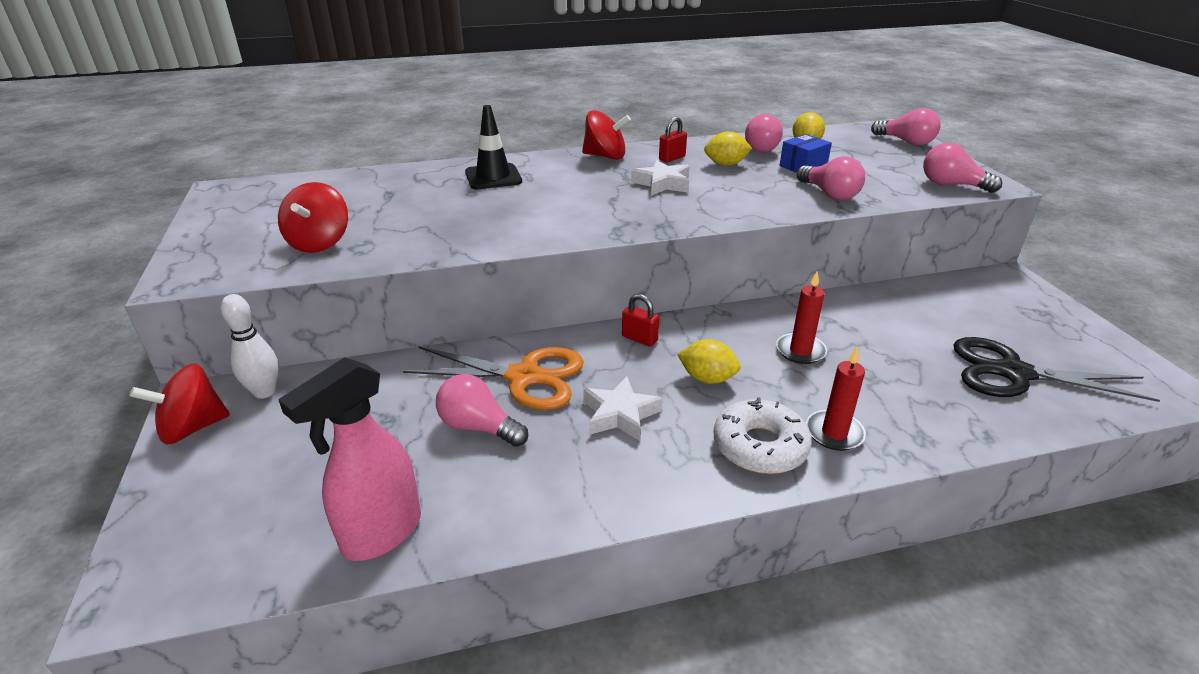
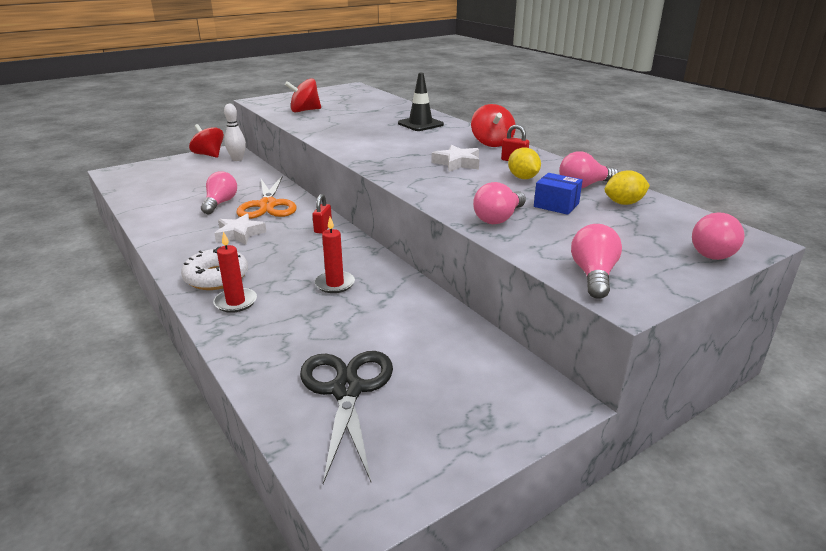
camera: 70 degrees right, 5 degrees down
pink spray bottle [278,357,421,561] -> none
yellow lemon [678,339,741,384] -> none

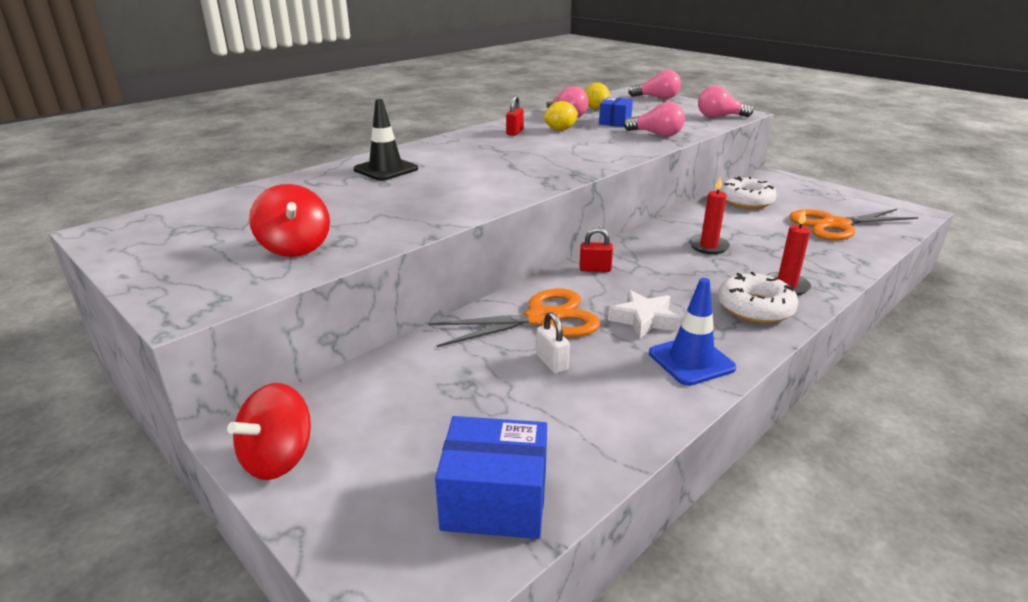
camera: 100 degrees left, 0 degrees up
pink light bulb [201,171,237,214] -> white padlock [536,312,570,374]
white bowling pin [224,104,246,161] -> none
black scissors [300,351,393,484] -> orange scissors [789,209,918,240]
white star [431,145,479,172] -> none
red spinning top [471,104,516,147] -> none
none -> blue box [435,416,547,539]
none -> blue traffic cone [649,278,736,386]
none -> white donut [719,176,777,209]

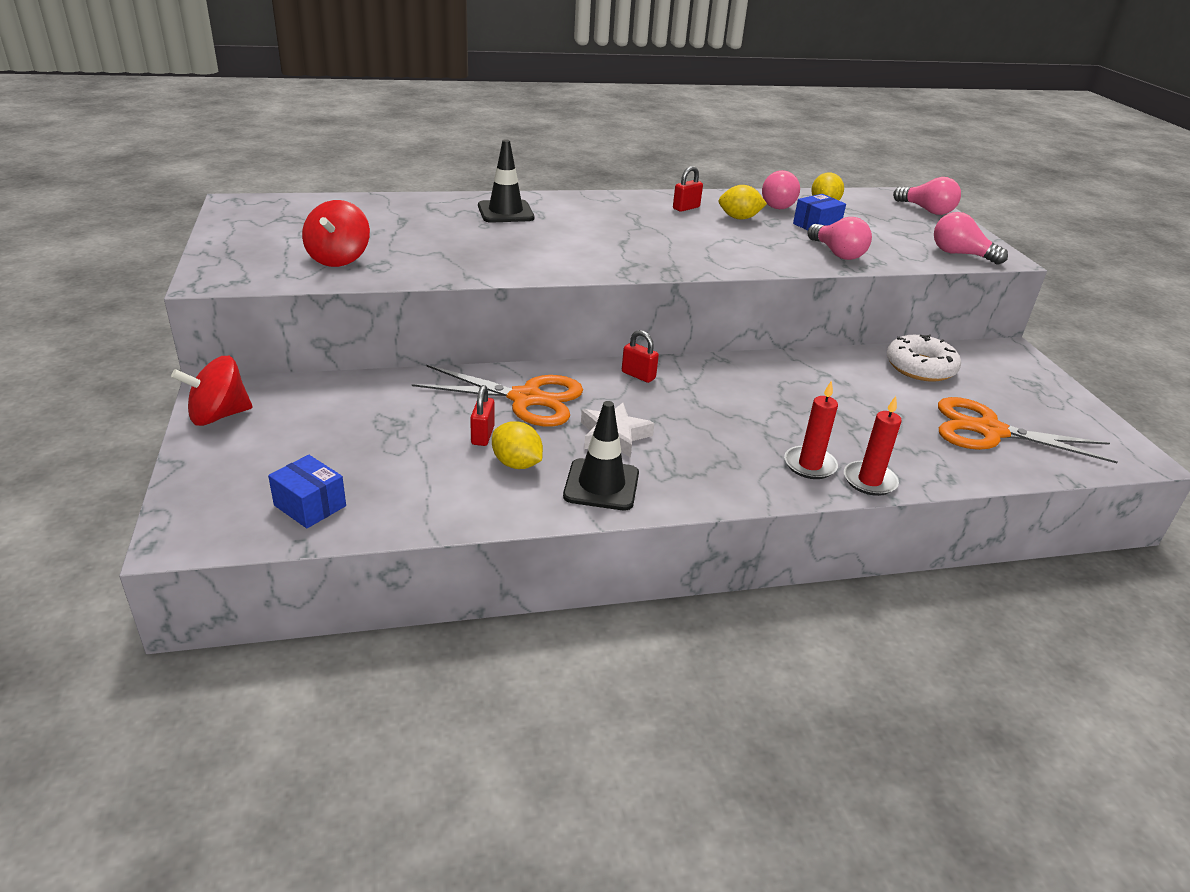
camera: 30 degrees right, 5 degrees up
blue box [435,416,547,539] -> blue box [268,455,346,528], size x0.65
white padlock [536,312,570,374] -> red padlock [470,385,495,446]
blue traffic cone [649,278,736,386] -> black traffic cone [563,401,639,510]
red candle [689,177,730,254] -> red candle moved to [844,396,902,496]
white donut [718,272,799,323] -> none
none -> yellow lemon [492,421,543,469]

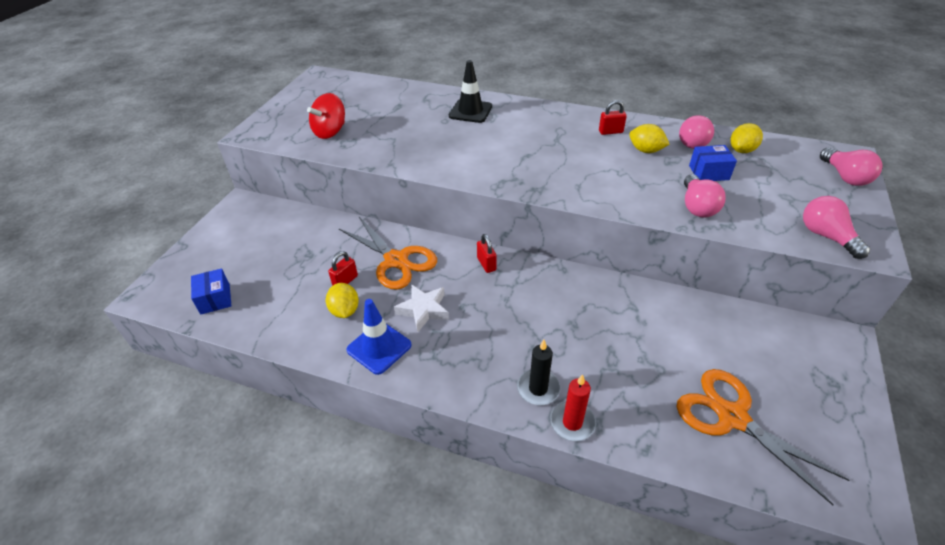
camera: 35 degrees right, 10 degrees up
red spinning top [171,356,253,426] -> none
black traffic cone [563,401,639,510] -> blue traffic cone [346,299,412,375]
red candle [784,380,838,479] -> black candle [517,340,560,405]
white donut [887,334,961,382] -> none

